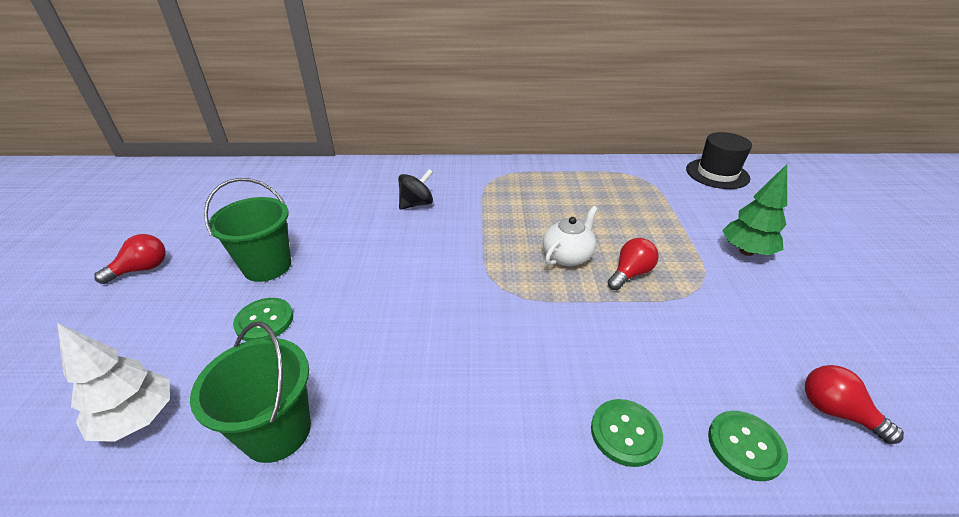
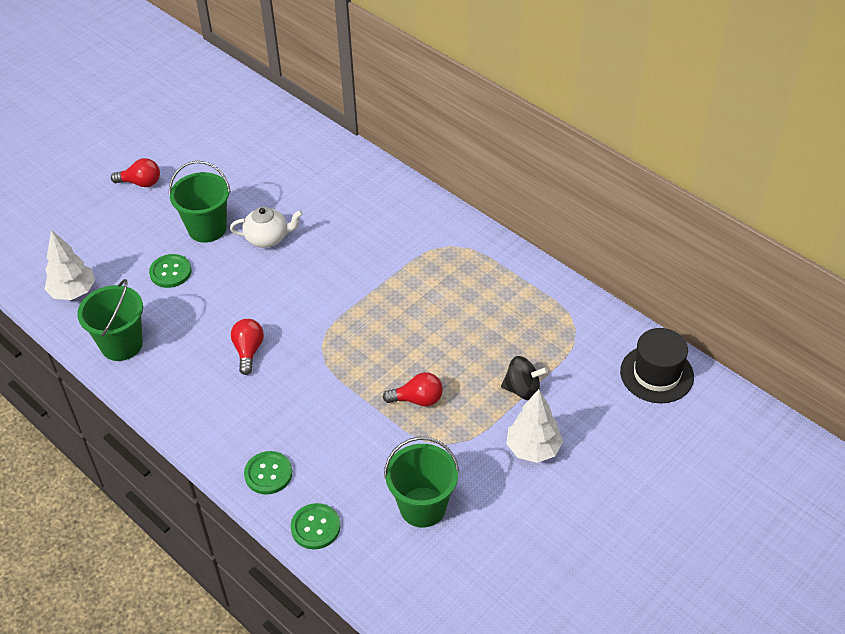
camera: 45 degrees right, 10 degrees up
black spinning top [398,169,433,210] -> black spinning top moved to [501,356,548,400]
white teapot [543,206,598,266] -> white teapot moved to [230,207,303,248]
green tree [722,164,787,256] -> white tree [506,389,563,463]
red light bulb [805,365,904,444] -> red light bulb moved to [231,319,264,375]
none -> green bucket [384,437,459,527]

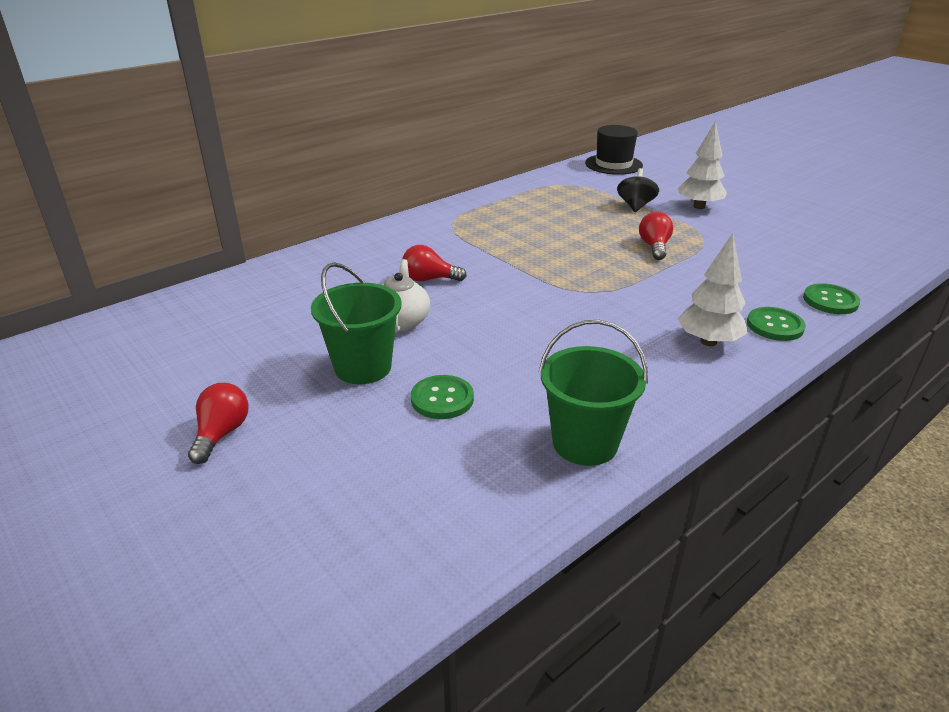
camera: 85 degrees left, 15 degrees down
white tree [44,230,96,300] -> white tree moved to [678,233,748,346]
red light bulb [231,319,264,375] -> red light bulb moved to [402,245,467,281]
green bucket [384,437,459,527] -> none

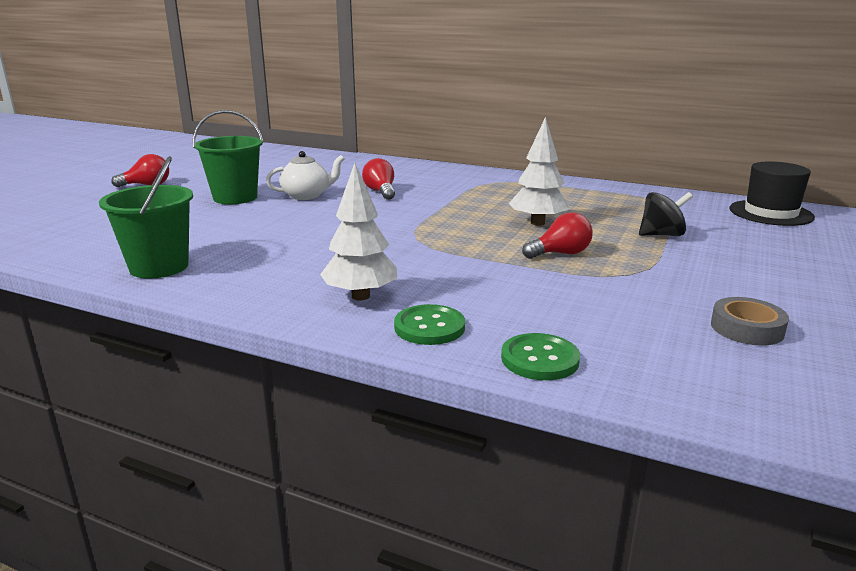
camera: 65 degrees right, 10 degrees down
green button [411,375,474,419] -> none
white tree [677,121,727,209] -> white tree moved to [509,117,568,226]
none -> grey tape [711,297,789,345]

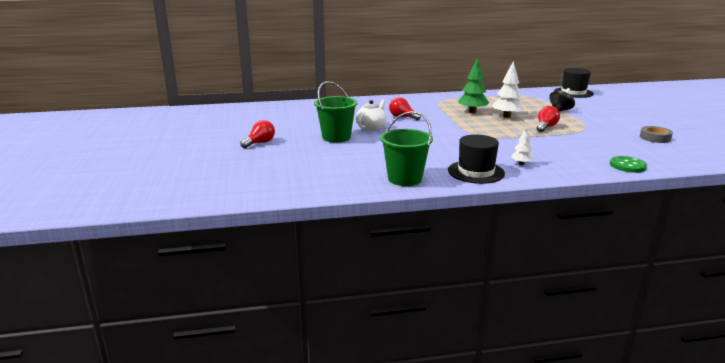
camera: 35 degrees left, 0 degrees up
white tree [320,163,397,301] -> white tree [511,126,534,165], size x0.57
green button [394,304,465,345] -> none
none -> black hat [448,135,505,184]
none -> green tree [458,58,489,113]

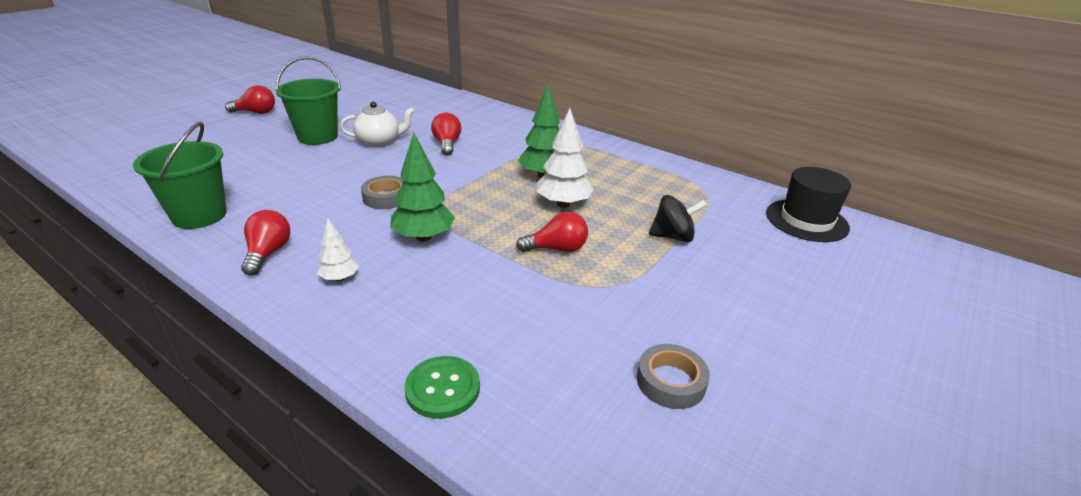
camera: 45 degrees right, 10 degrees up
black hat [448,135,505,184] -> red light bulb [241,210,290,276]
none -> grey tape [361,176,404,209]
none -> green tree [390,133,455,242]

